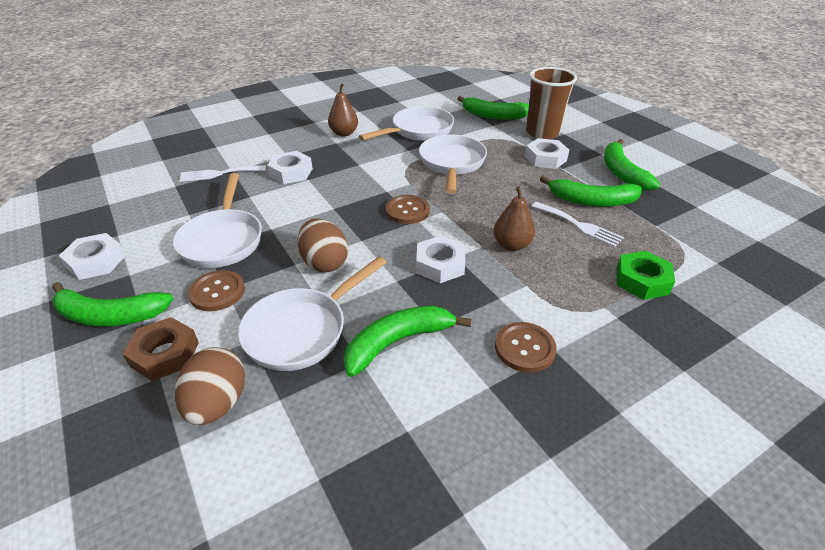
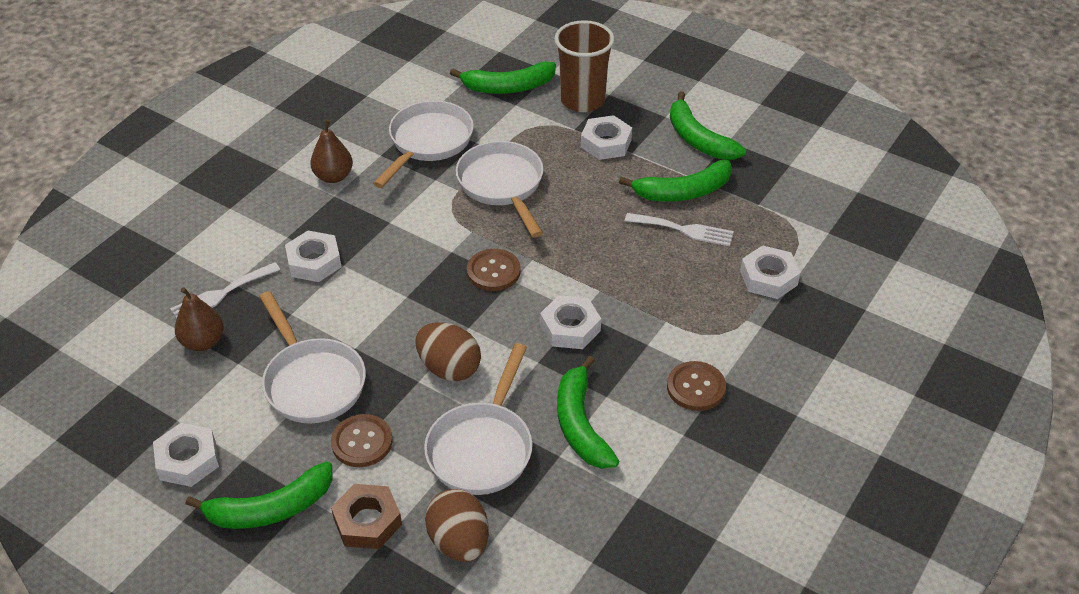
camera: 25 degrees left, 5 degrees up
green banana [343,306,471,377] -> green banana turned 45 degrees counterclockwise [557,356,619,469]
brown pear [494,186,535,251] -> brown pear moved to [175,287,224,351]
green nut [616,251,675,300] -> white nut [740,245,800,299]

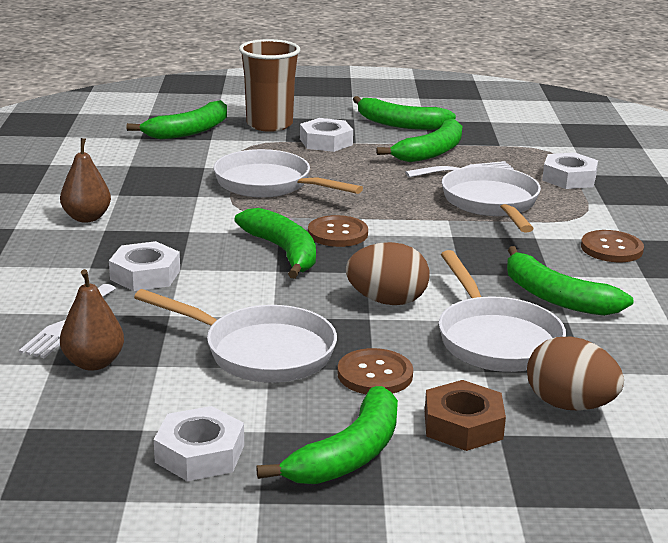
camera: 35 degrees left, 20 degrees down
white pan [373,101,474,188] -> white pan moved to [442,166,541,232]
white nut [540,295,601,349] -> none
none -> green banana [234,208,316,279]

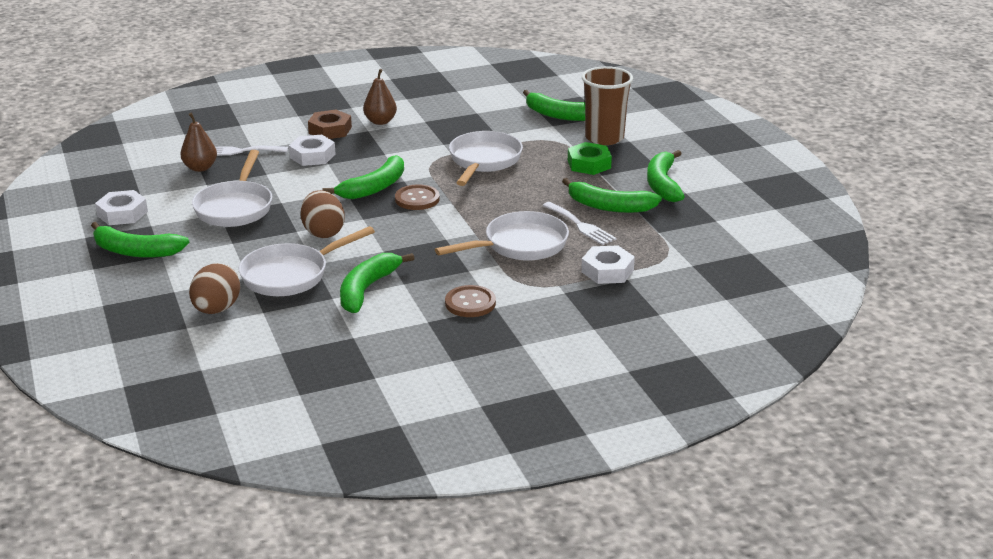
camera: 70 degrees right, 5 degrees up
white nut [300,118,353,152] -> green nut [568,142,612,175]
brown button [337,348,413,394] -> none
brown nut [425,380,506,451] -> brown nut moved to [308,109,352,139]

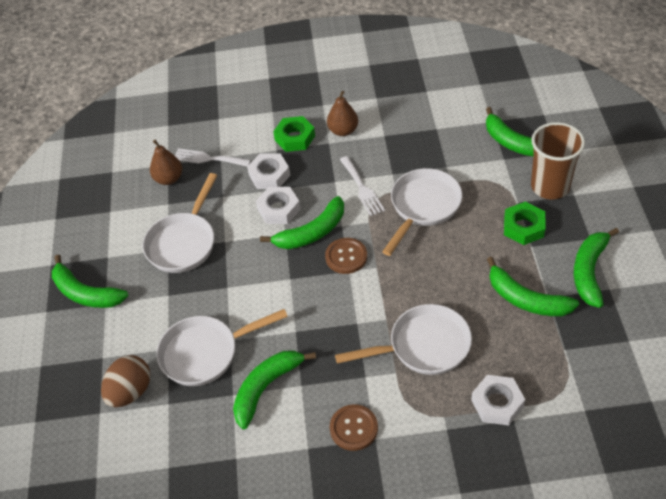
camera: 20 degrees right, 20 degrees up
white nut [95,190,148,225] -> white nut moved to [256,187,301,224]
brown egg [301,190,345,238] -> none
brown nut [308,109,352,139] -> green nut [273,116,315,152]
white fork [542,202,616,245] -> white fork moved to [340,156,385,216]

